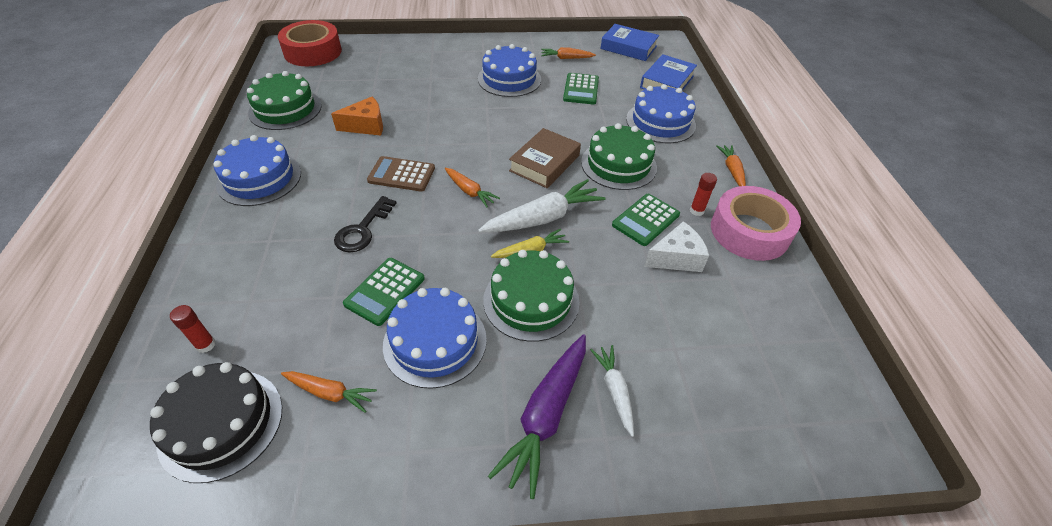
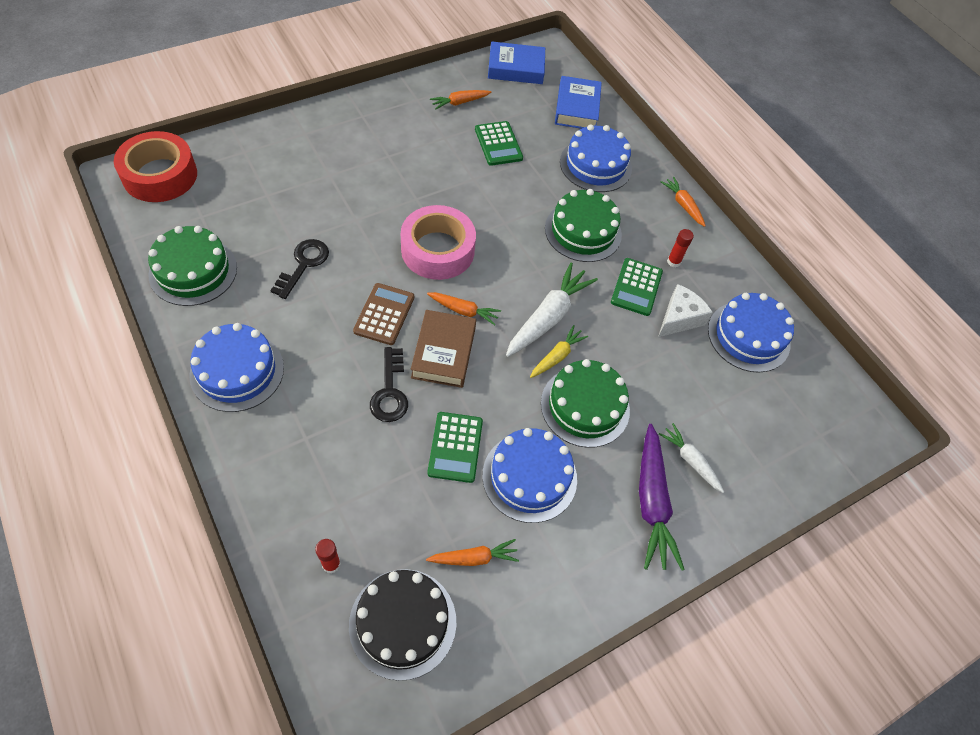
camera: 30 degrees left, 10 degrees up
orange cheese [331,97,383,136] -> black key [270,239,329,299]
brown calculator [367,156,435,192] -> brown calculator turned 120 degrees clockwise [353,283,414,345]
blue cake [478,44,541,97] -> blue cake moved to [708,293,794,373]
brown book [509,128,581,188] -> brown book moved to [411,310,476,388]
pink tape [711,186,801,261] -> pink tape moved to [401,205,476,280]

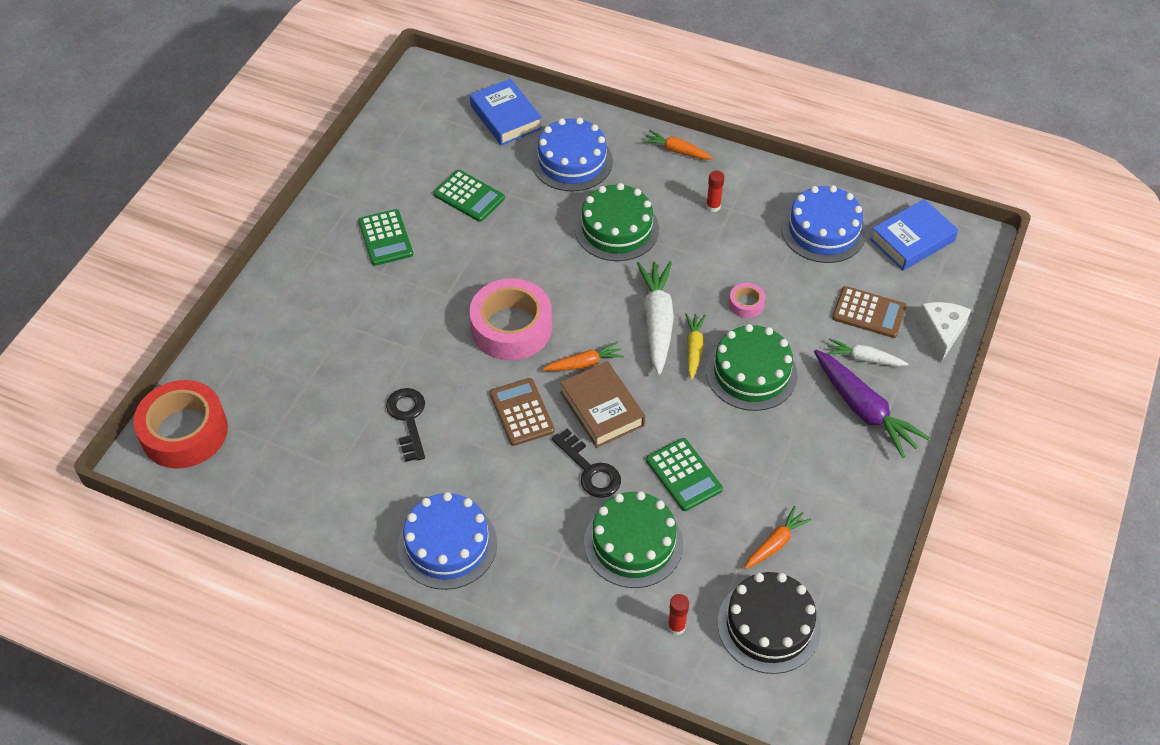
camera: 30 degrees left, 5 degrees down
green cake [148,226,237,306] -> green cake moved to [584,491,683,588]
orange carrot [430,90,491,110] -> none
blue cake [482,428,577,523] -> none
blue book [488,41,545,84] -> blue book moved to [870,199,958,270]
green calculator [611,258,663,316] -> green calculator moved to [358,209,413,266]
white cheese [658,284,713,337] -> white cheese moved to [917,302,971,363]
none -> pink tape [729,283,765,318]
none -> brown calculator [832,286,907,338]

